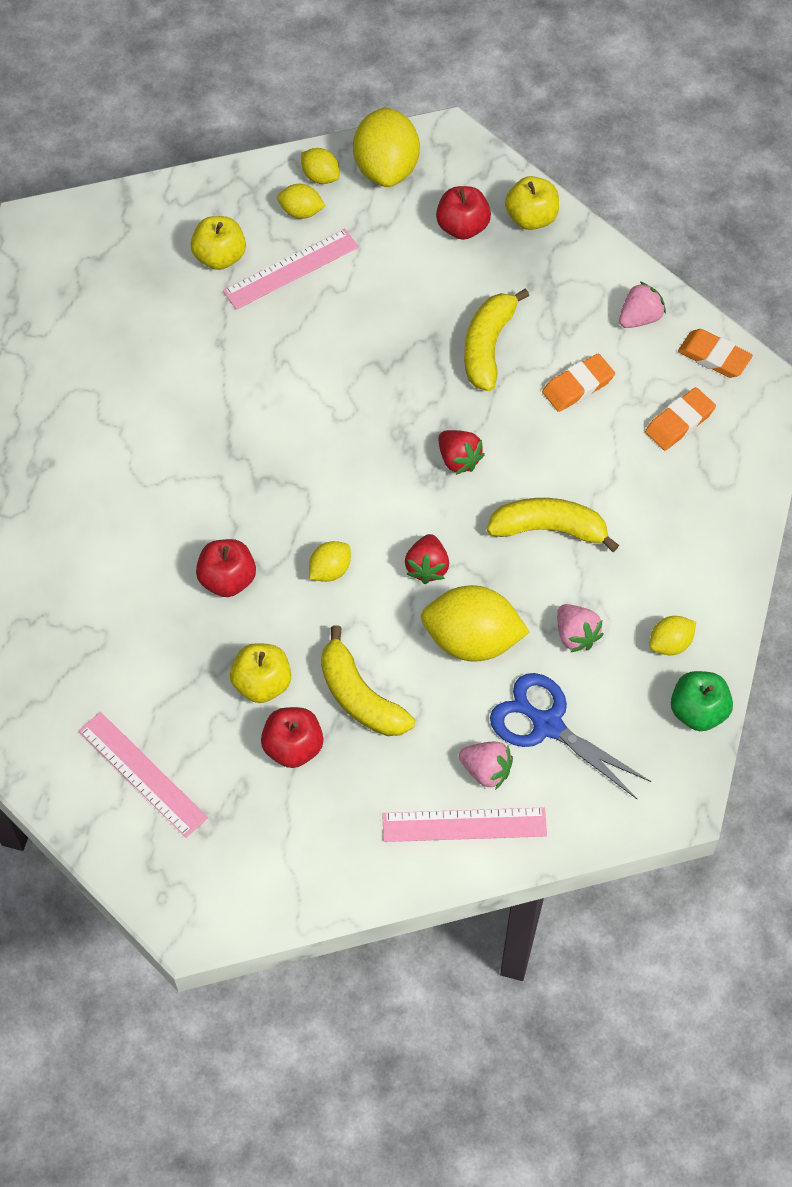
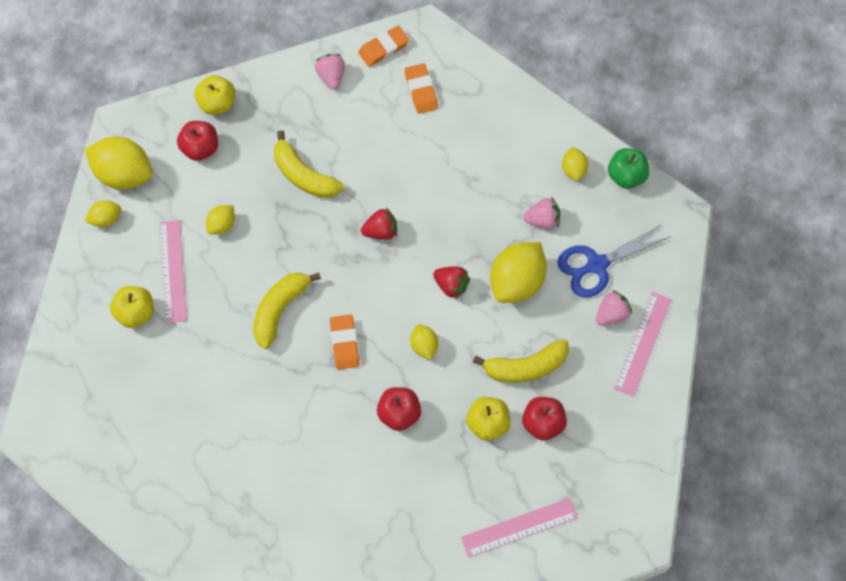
camera: 65 degrees left, 5 degrees up
yellow lemon [277,184,325,219] -> yellow lemon moved to [206,205,235,234]
yellow banana [487,498,619,552] -> yellow banana moved to [253,272,321,349]
orange eraser [542,354,615,412] -> orange eraser moved to [330,314,360,370]

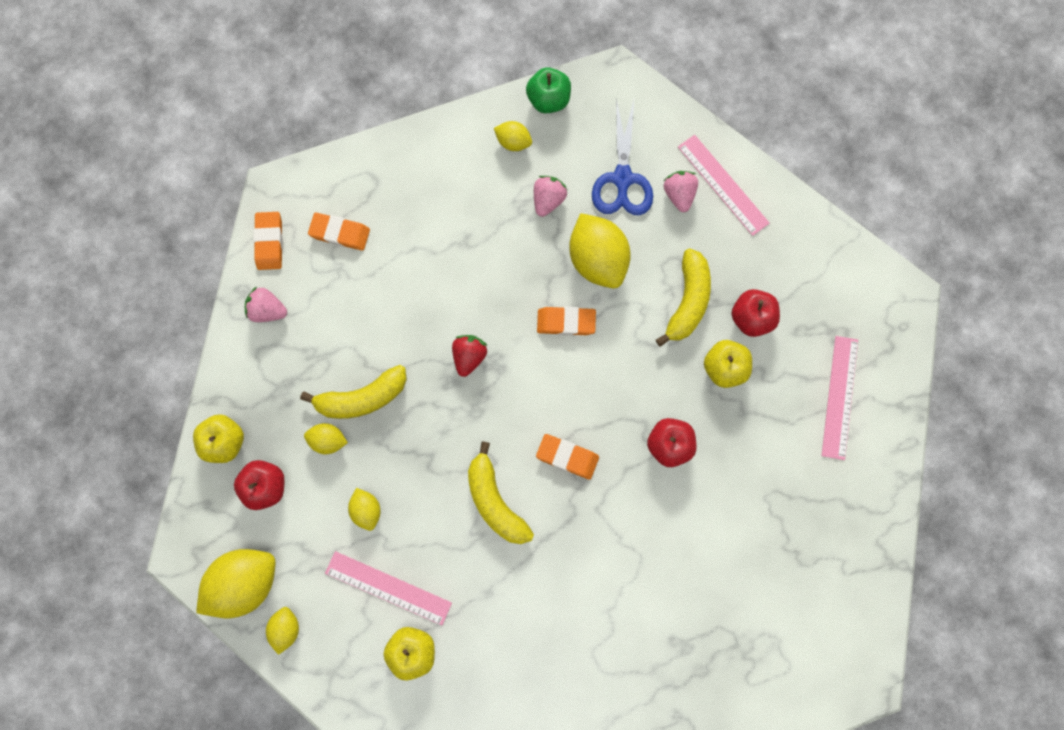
camera: 60 degrees left, 10 degrees up
yellow lemon [411,324,438,360] -> yellow lemon moved to [304,423,348,454]
red strawberry [433,266,470,300] -> orange eraser [537,307,596,336]

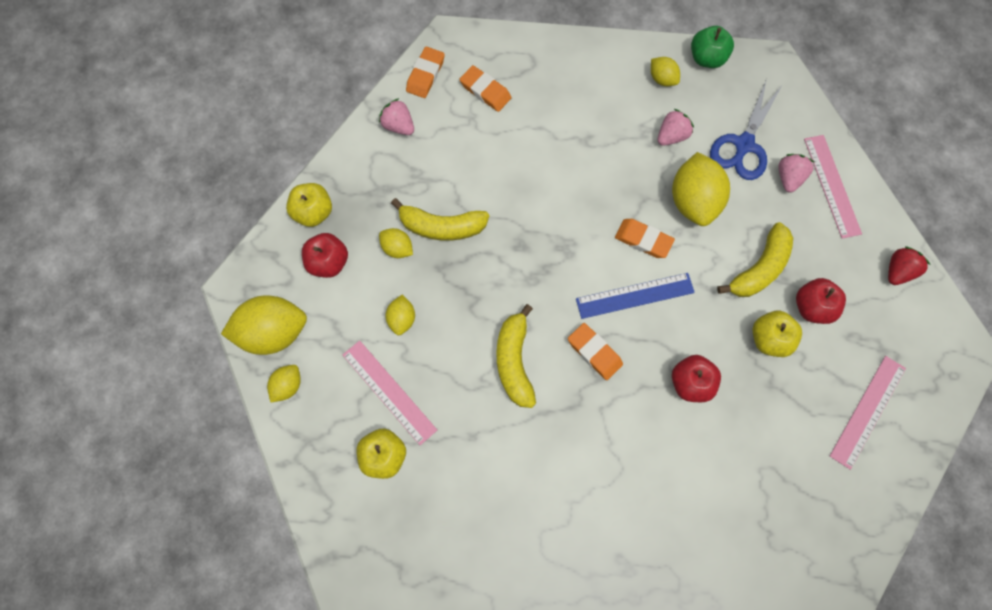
camera: 25 degrees right, 5 degrees down
red strawberry [452,335,488,377] -> red strawberry moved to [888,246,930,285]
none -> blue ruler [576,273,695,319]

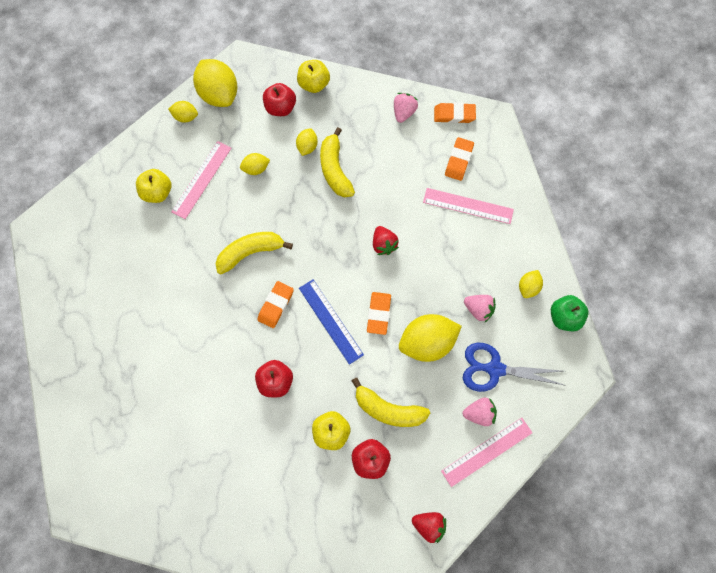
camera: 70 degrees right, 0 degrees up
pink ruler [830,356,906,470] -> pink ruler moved to [423,188,514,224]
none -> red strawberry [373,226,399,255]

